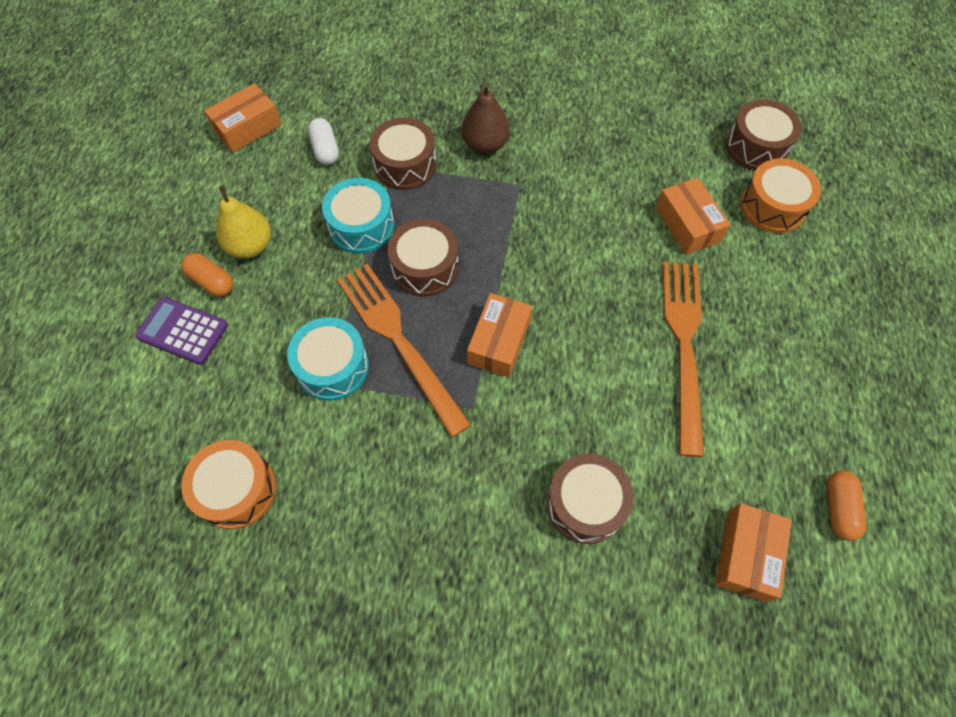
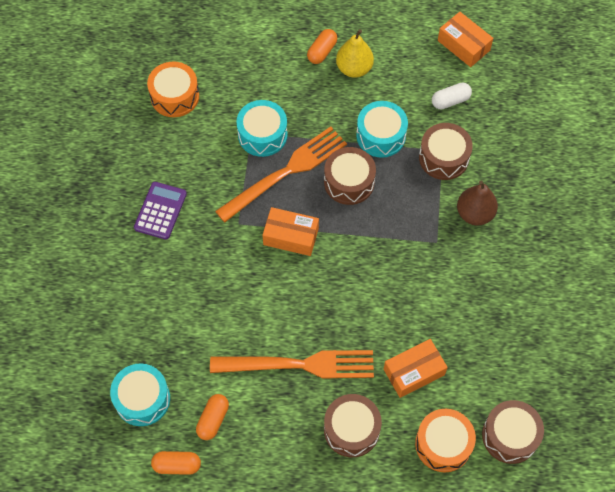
camera: 85 degrees right, 0 degrees up
purple calculator [135,297,228,365] -> purple calculator moved to [134,182,187,240]
brown drum [546,454,634,544] -> brown drum moved to [324,394,382,457]
orange box [715,503,792,602] -> turquoise drum [110,364,170,426]
none -> orange capsule [196,394,229,440]

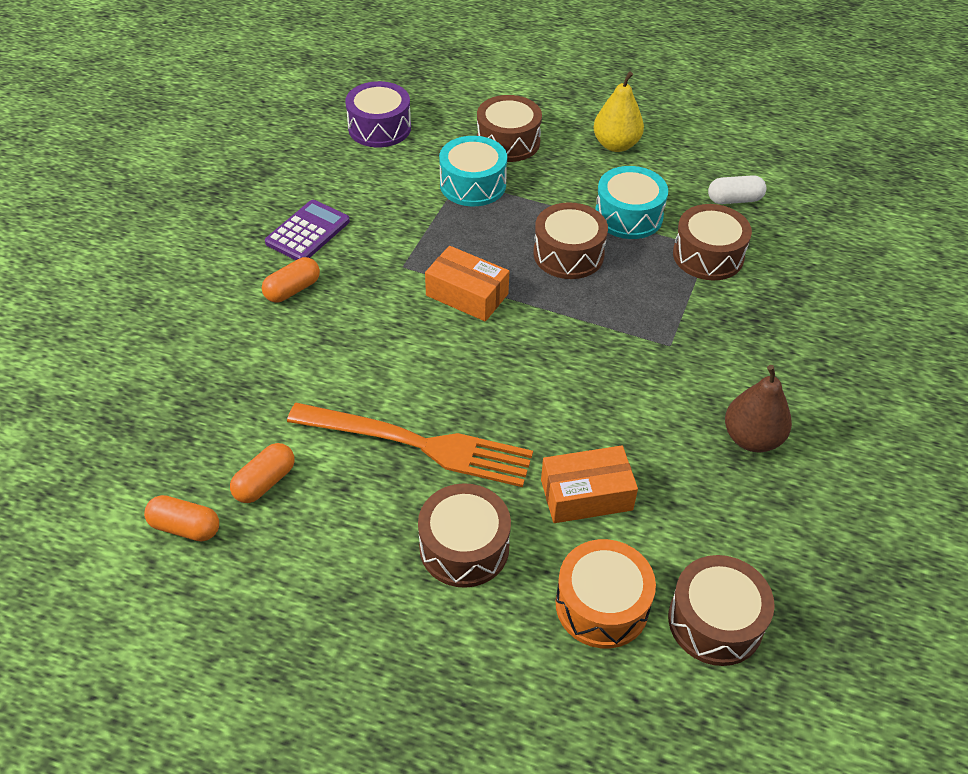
camera: 15 degrees right, 15 degrees down
turquoise drum [110,364,170,426] -> none
orange drum [147,62,199,117] -> purple drum [345,81,411,147]
orange fork [215,127,347,223] -> none
orange capsule [307,29,337,64] -> orange capsule moved to [262,257,320,303]
orange box [438,12,493,67] -> none
brown pear [457,180,498,225] -> brown pear moved to [725,365,792,452]
none -> brown drum [477,95,542,162]

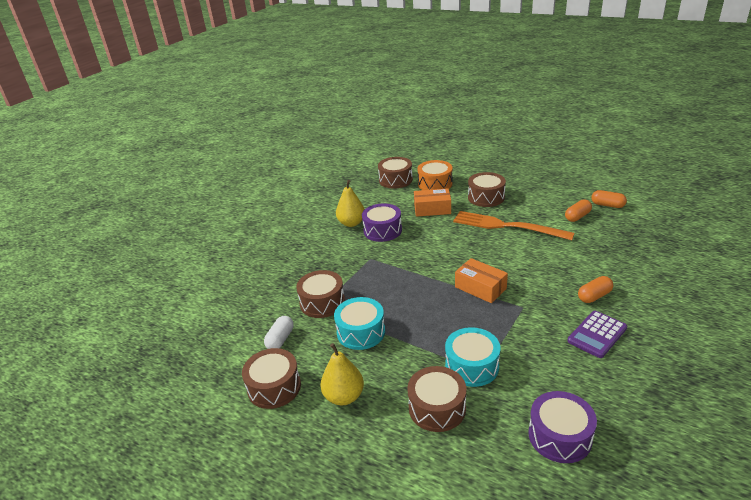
camera: 165 degrees left, 15 degrees down
brown drum [533,202,608,279] -> brown drum moved to [242,348,301,409]
white capsule [708,175,766,204] -> white capsule turned 75 degrees counterclockwise [264,316,294,349]
brown pear [725,365,792,452] -> yellow pear [336,180,365,227]
none -> purple drum [362,203,402,242]

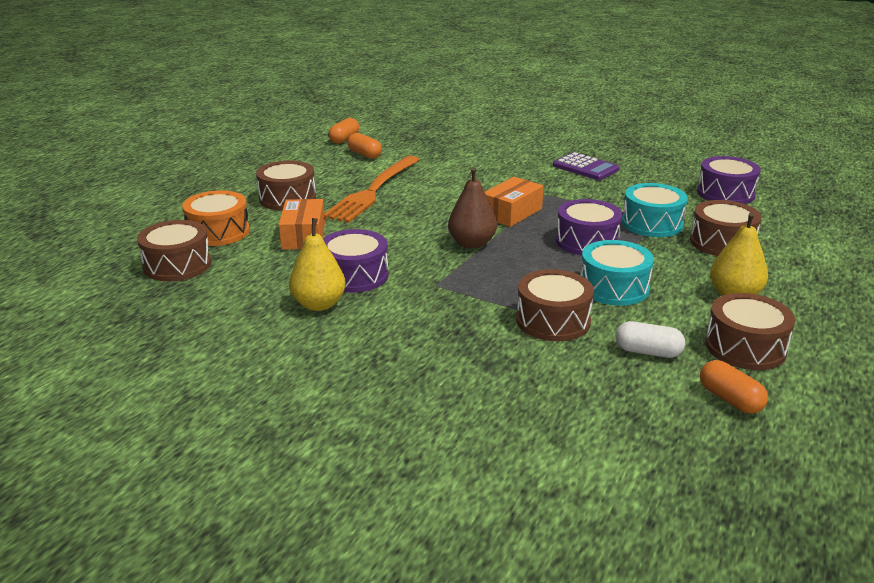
camera: 95 degrees left, 5 degrees down
orange capsule [578,276,614,303] -> orange capsule moved to [700,360,768,414]
none -> brown pear [448,167,497,249]
none -> purple drum [556,199,623,256]

